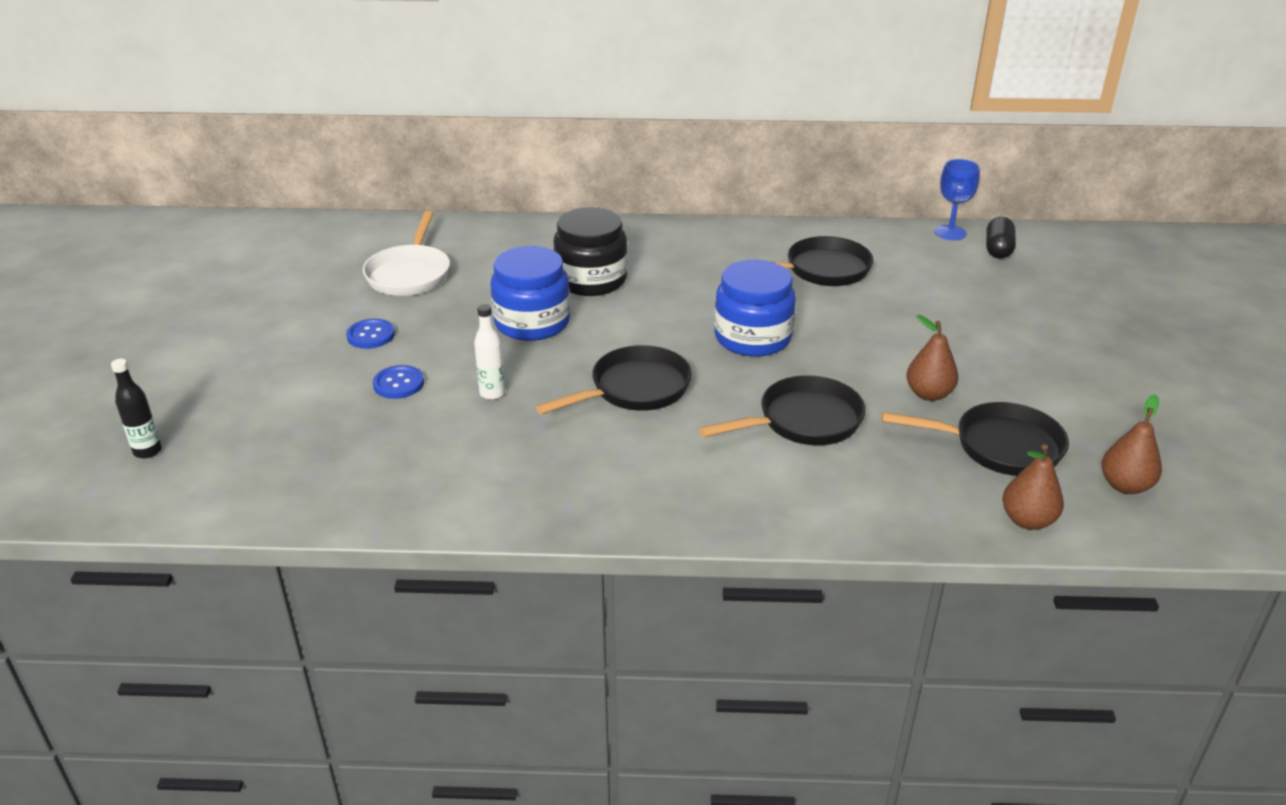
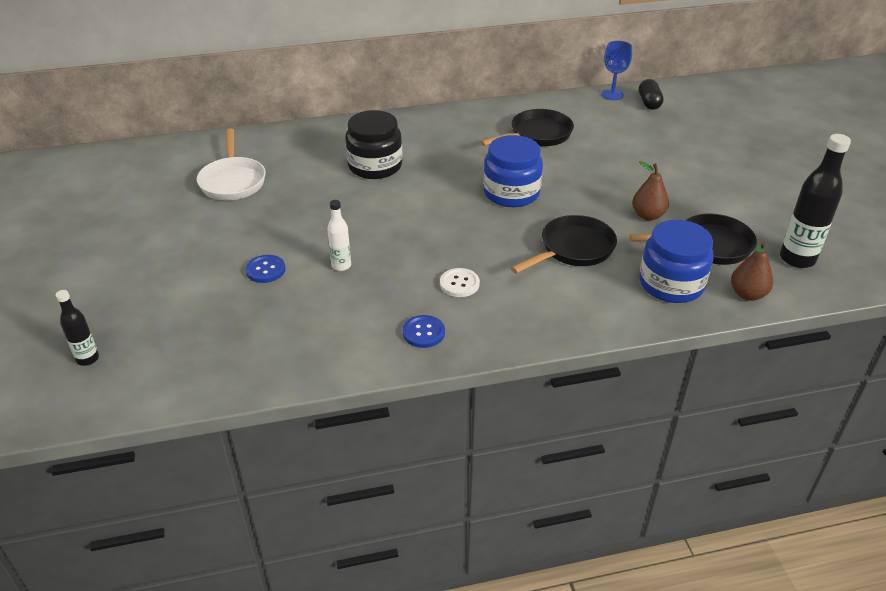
camera: 15 degrees left, 5 degrees up
blue button [346,319,395,349] -> blue button moved to [403,315,445,348]
blue jar [490,246,570,341] -> blue jar moved to [639,220,714,303]
black pan [536,345,692,415] -> none
brown pear [1102,394,1162,494] -> black bottle [780,134,851,268]
none -> white button [440,268,480,297]

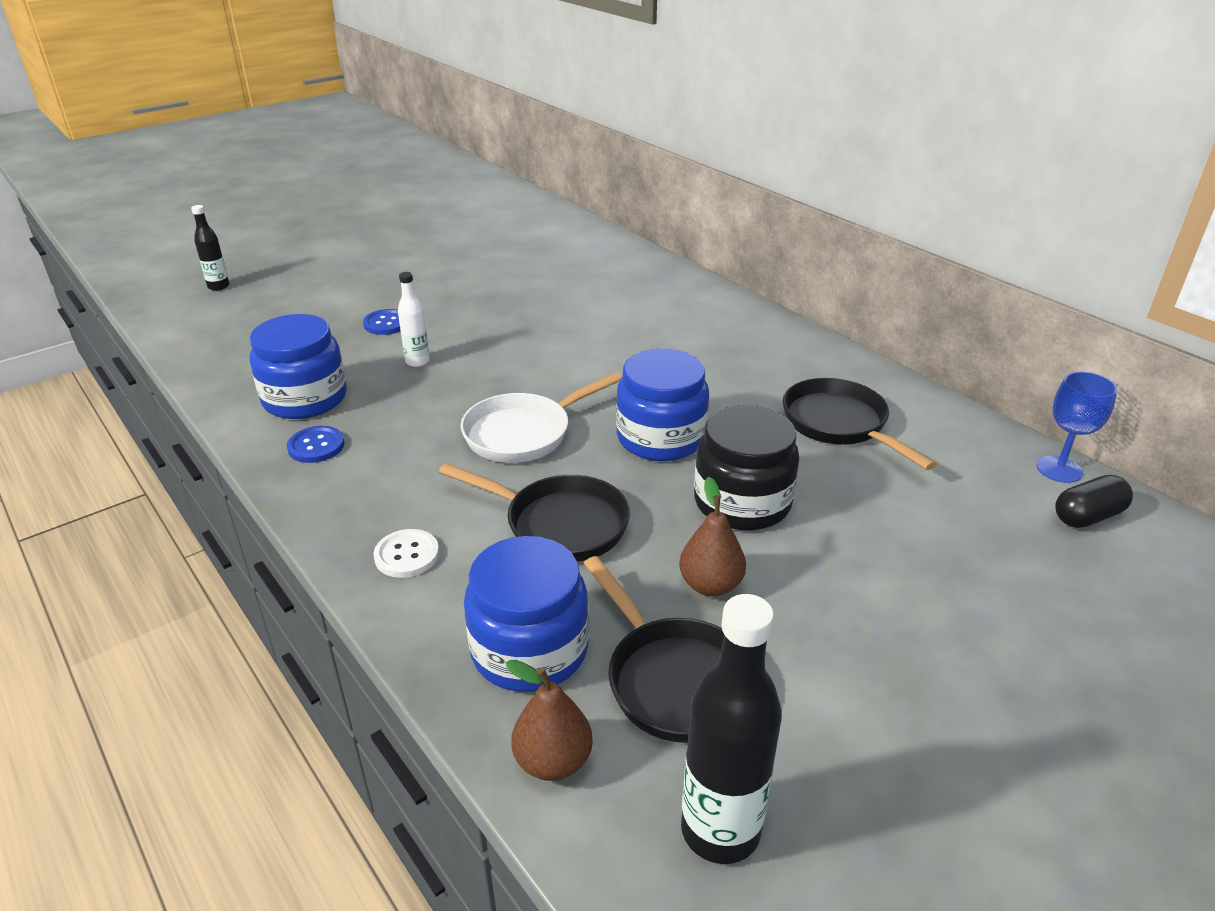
camera: 65 degrees right, 5 degrees down
white pan [197,128,266,200] -> white pan moved to [461,372,622,463]
black jar [345,110,403,179] -> black jar moved to [694,405,799,531]
white button [440,268,480,297] -> white button moved to [373,529,439,578]
black pan [480,109,574,146] -> black pan turned 150 degrees counterclockwise [783,378,937,470]
none -> blue jar [249,314,347,419]

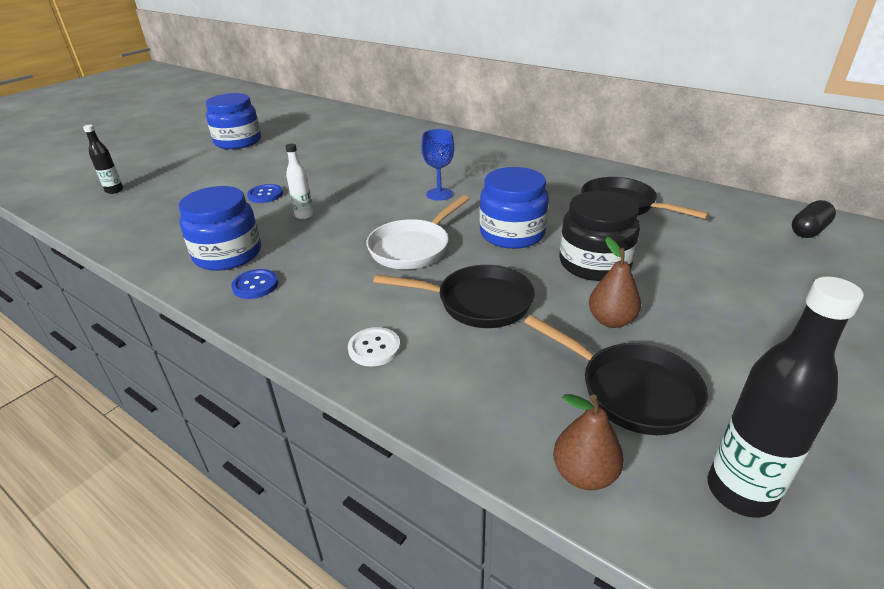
camera: 15 degrees left, 0 degrees up
blue jar [464,536,589,692] -> blue jar moved to [206,93,261,149]
blue goblet [1037,371,1117,483] -> blue goblet moved to [421,129,454,201]

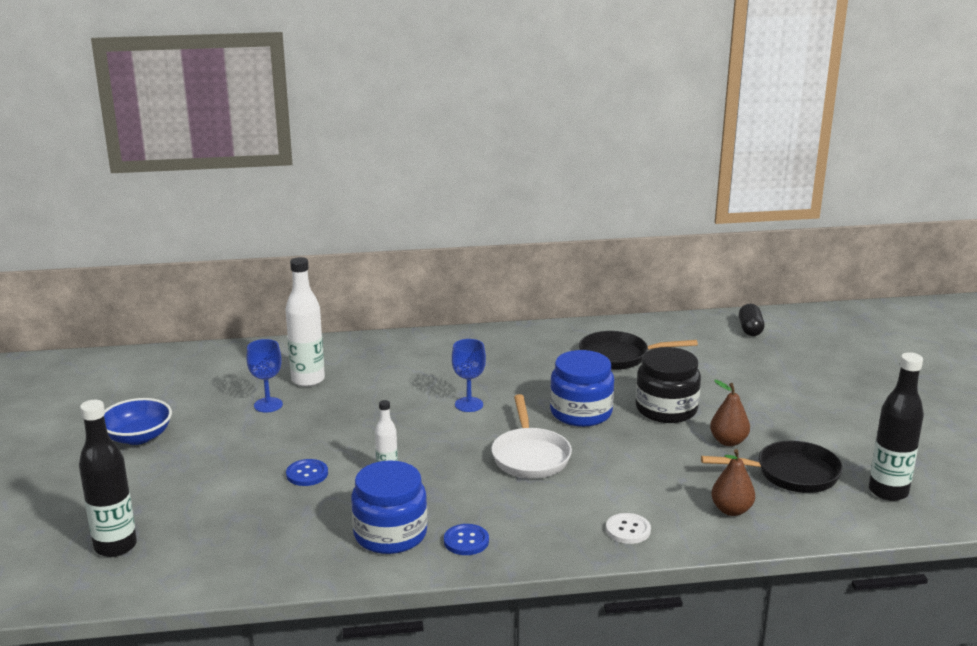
camera: 45 degrees left, 10 degrees down
black bottle [83,125,123,194] -> black bottle [79,400,137,557], size x1.81
blue jar [206,93,261,149] -> blue bowl [104,398,172,445]
black pan [374,265,535,328] -> none
brown pear [553,394,624,490] -> brown pear moved to [711,449,755,516]
none -> blue goblet [246,339,283,412]
none -> white bottle [285,257,325,387]

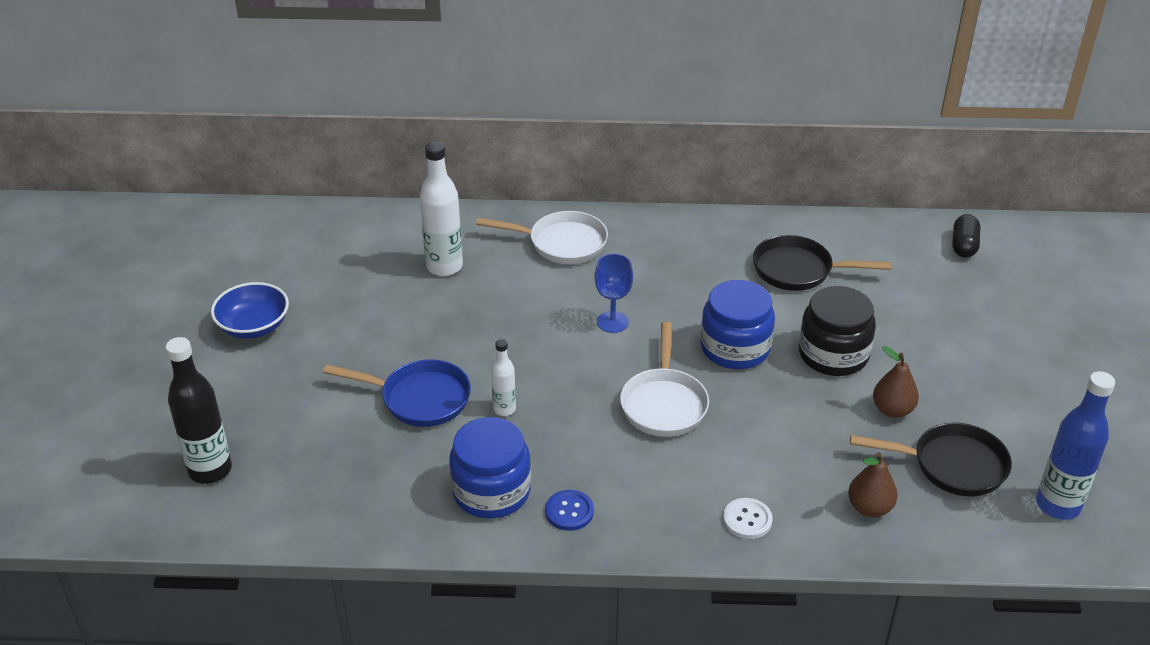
camera: 10 degrees right, 15 degrees up
blue goblet [246,339,283,412] -> none
blue button [286,459,328,486] -> blue pan [323,359,471,427]
black bottle [869,352,924,501] -> blue bottle [1036,371,1115,520]
none -> white pan [476,211,608,264]

